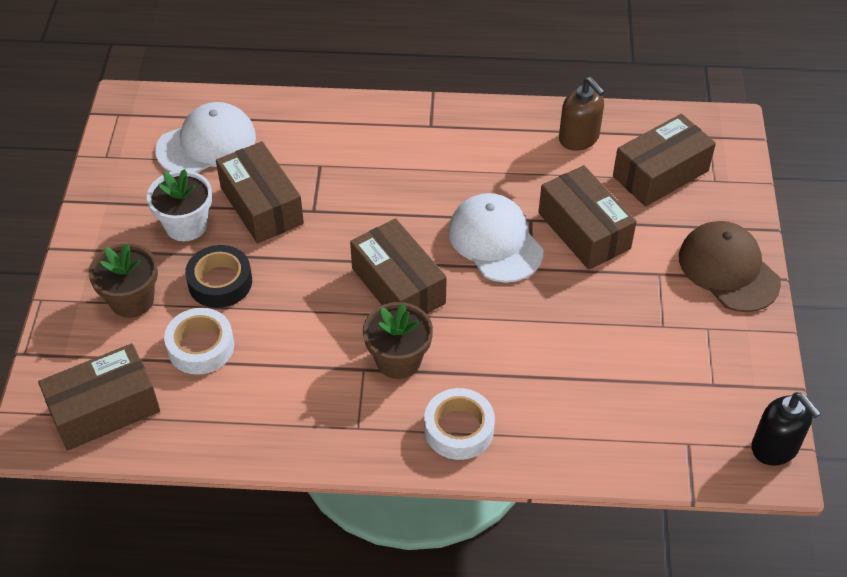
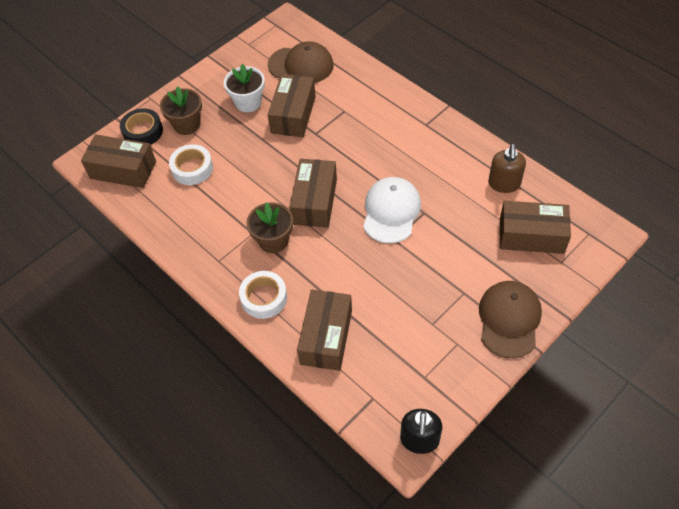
camera: 45 degrees right, 5 degrees up
white cap [155,102,256,172] -> brown cap [268,41,334,83]
black tape [185,245,252,308] -> black tape moved to [120,108,163,145]
brown box [538,165,637,270] -> brown box moved to [297,290,352,371]

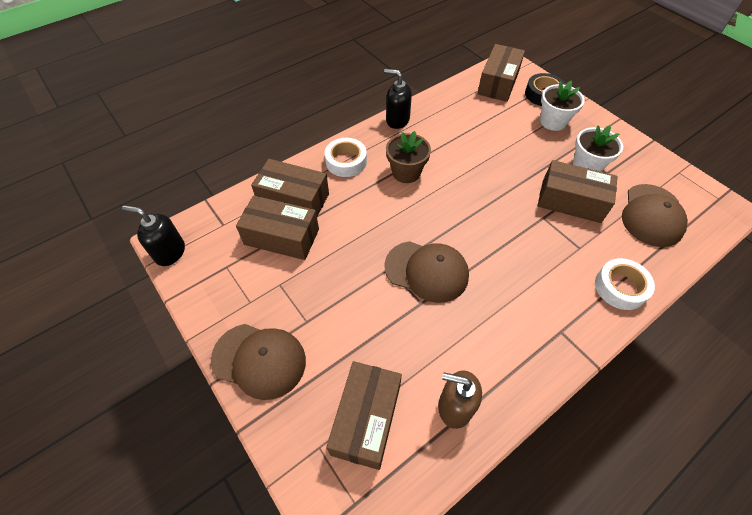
camera: 95 degrees right, 0 degrees up
brown flower pot [160,86,202,135] -> white flower pot [540,81,585,131]
white tape [169,144,213,185] -> white tape moved to [595,258,655,310]
brown box [290,159,337,228] -> brown box moved to [236,195,319,260]
white cap [363,177,421,243] -> brown cap [384,241,469,303]
none -> black soap dispenser [384,69,412,129]

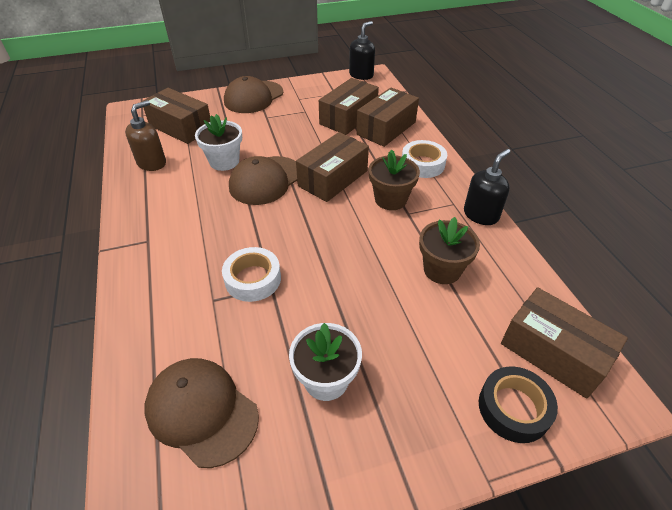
camera: 110 degrees right, 10 degrees down
brown box [538,160,618,223] -> brown box moved to [296,132,369,202]
white flower pot [540,81,585,131] -> white flower pot moved to [195,114,242,171]
white tape [595,258,655,310] -> white tape moved to [222,247,281,302]
none -> brown flower pot [419,217,480,284]

